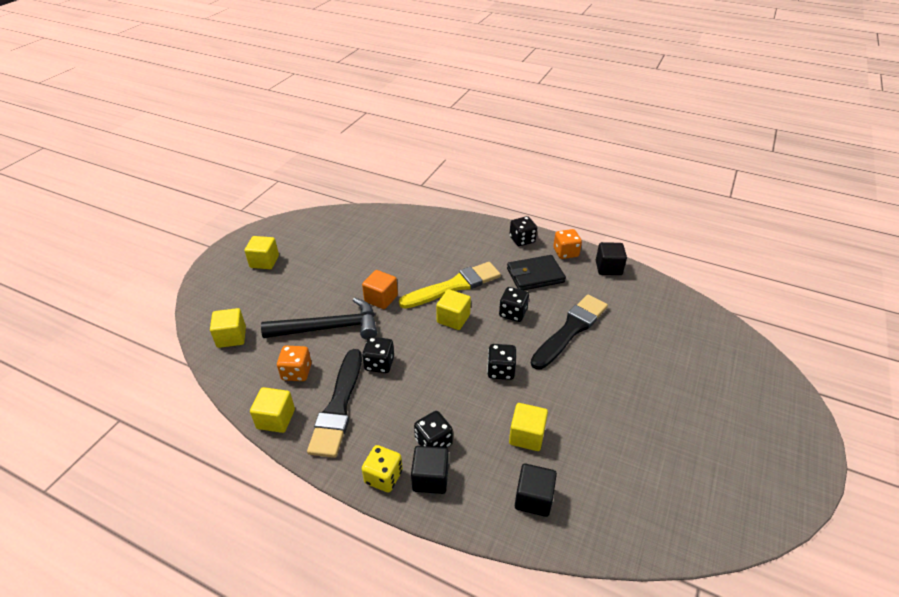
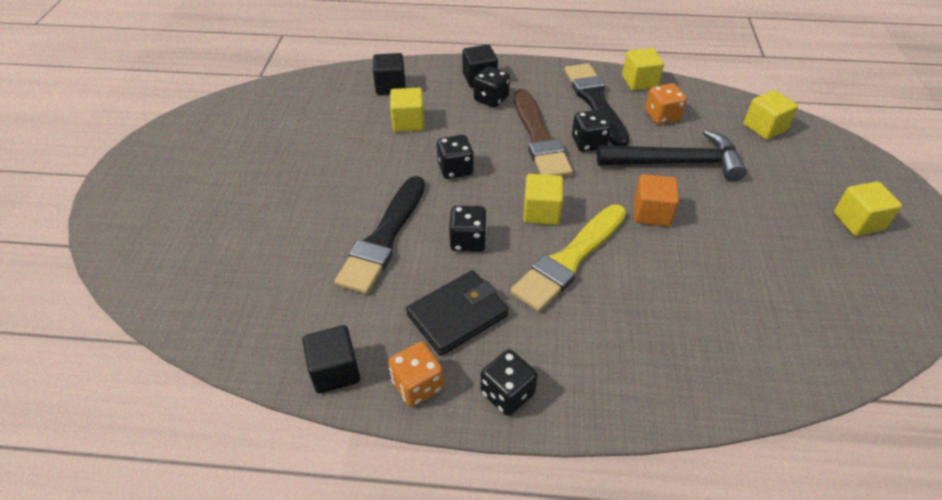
camera: 160 degrees right, 5 degrees up
black hammer [261,298,377,340] -> black hammer turned 150 degrees counterclockwise [597,130,747,182]
yellow dice [362,445,403,493] -> none
none -> brown brush [514,89,573,177]

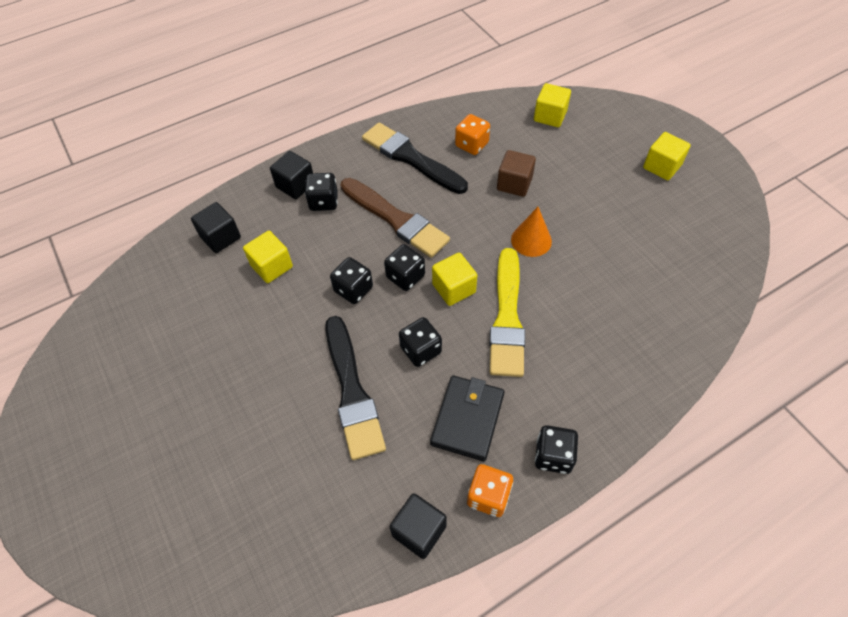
camera: 35 degrees left, 10 degrees up
black dice [572,110,611,152] -> black dice moved to [384,244,425,291]
black hammer [597,130,747,182] -> brown cube [497,150,536,197]
yellow cube [622,48,664,91] -> none
orange cube [634,174,679,226] -> orange cone [511,207,552,257]

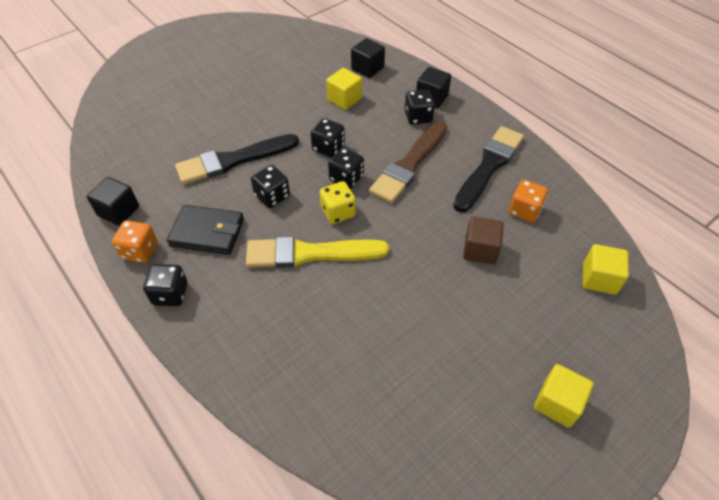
camera: 80 degrees right, 5 degrees down
yellow cube [432,253,477,306] -> yellow dice [320,181,356,224]
orange cone [511,207,552,257] -> none

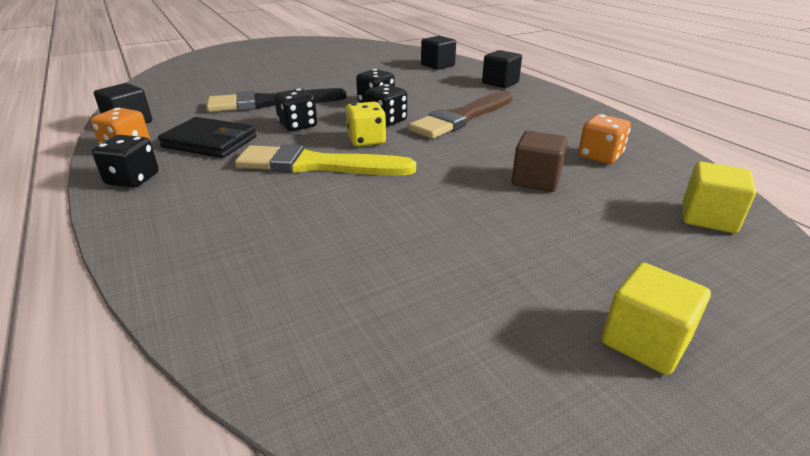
camera: 10 degrees right, 20 degrees down
yellow cube [326,68,362,110] -> none
black dice [405,89,435,125] -> none
black brush [453,126,524,213] -> none

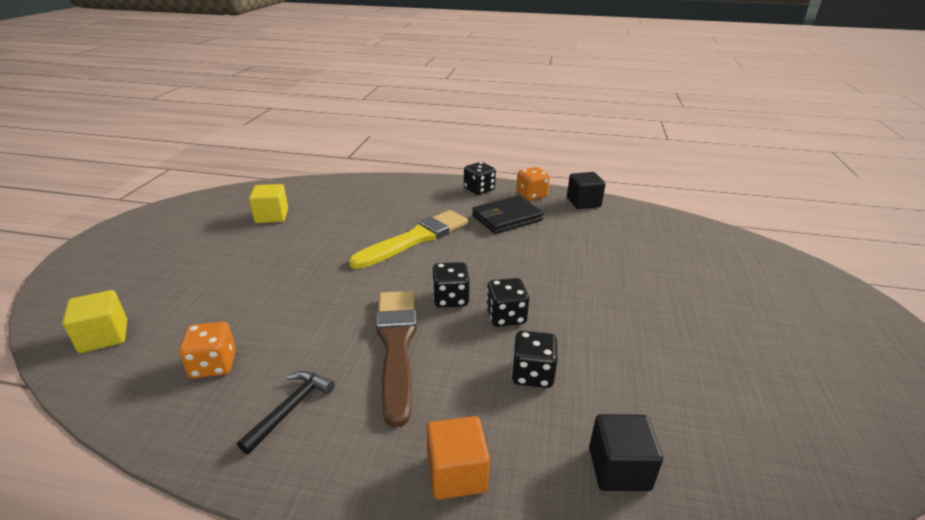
camera: 130 degrees right, 0 degrees up
black brush [206,88,347,112] -> none
black dice [274,88,317,131] -> black dice moved to [511,331,558,388]
yellow dice [346,102,386,147] -> none
black cube [482,50,522,88] -> orange cube [426,416,490,500]
brown cube [511,131,568,192] -> none
yellow cube [601,262,711,375] -> yellow cube moved to [249,184,288,223]
none -> black hammer [237,371,335,454]

